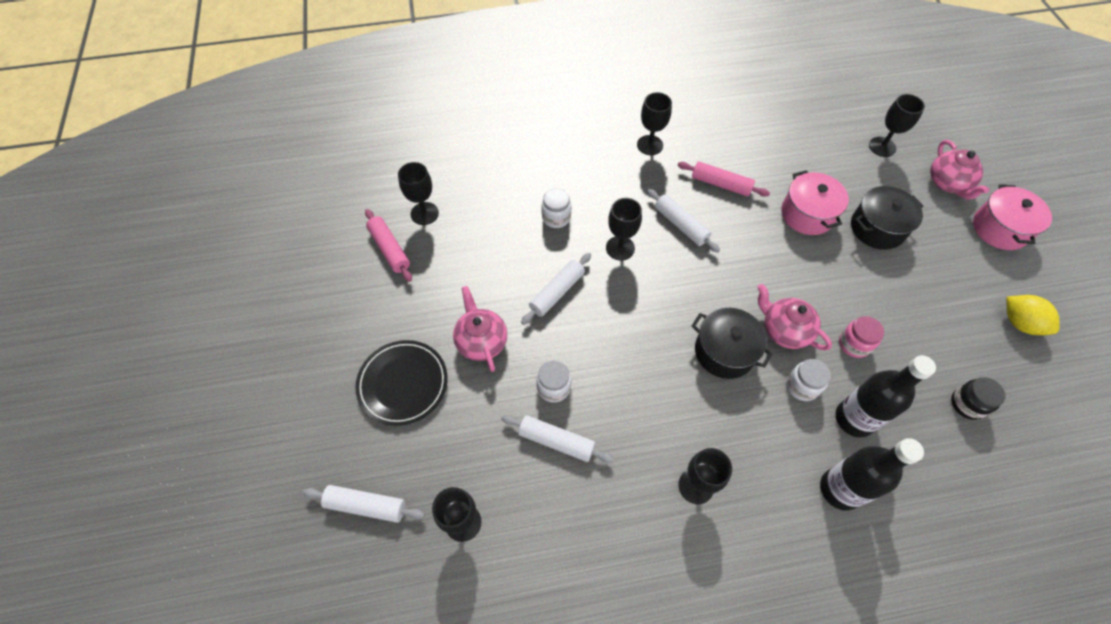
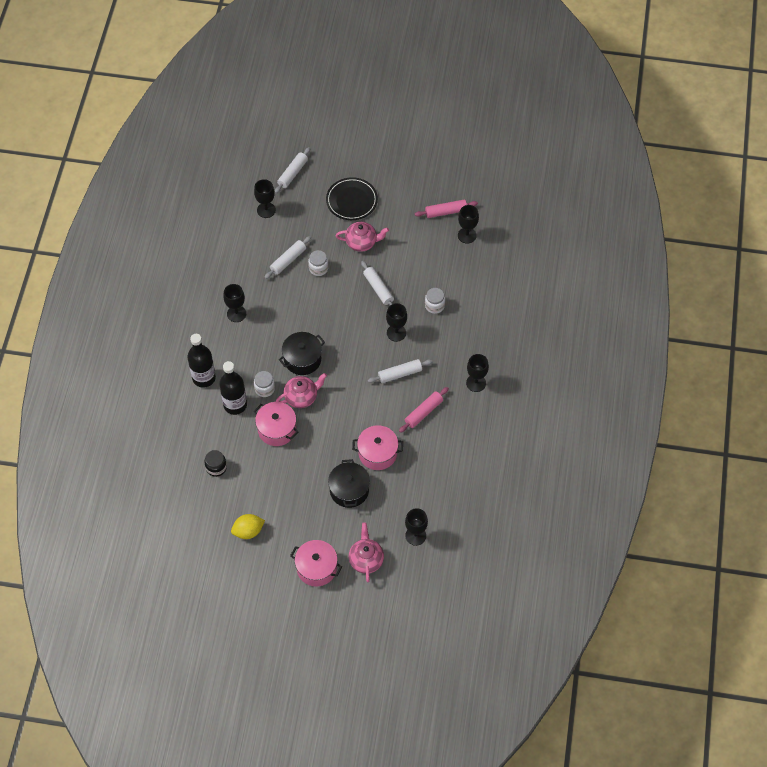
camera: 110 degrees right, 0 degrees up
pink jar [839,316,884,358] -> pink pot [254,402,298,446]
pink teapot [930,140,989,200] -> pink teapot turned 75 degrees clockwise [349,522,384,582]

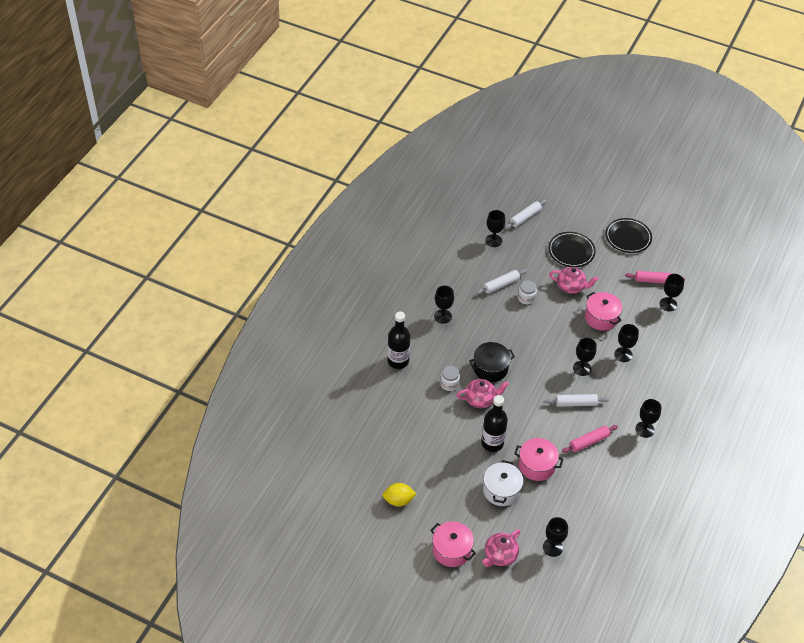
camera: 15 degrees right, 10 degrees down
black jar [204,450,227,477] -> none
black bottle [219,361,247,415] -> black bottle moved to [481,395,508,452]
pink pot [254,402,298,446] -> pink pot moved to [585,292,622,331]
black pot [328,459,370,508] -> white pot [483,460,523,506]
pink teapot [349,522,384,582] -> pink teapot turned 150 degrees counterclockwise [482,529,520,567]
white rolling pin [361,261,394,305] -> none
white jar [425,288,445,314] -> black goblet [614,324,639,362]
none -> black plate [605,218,652,253]

